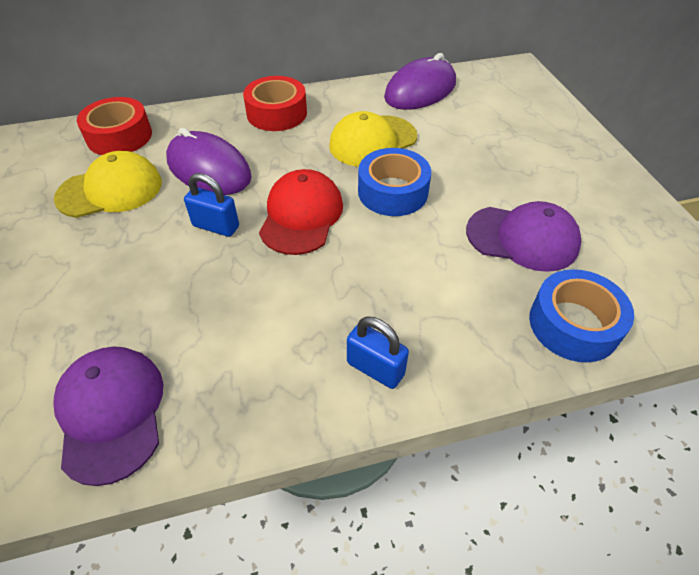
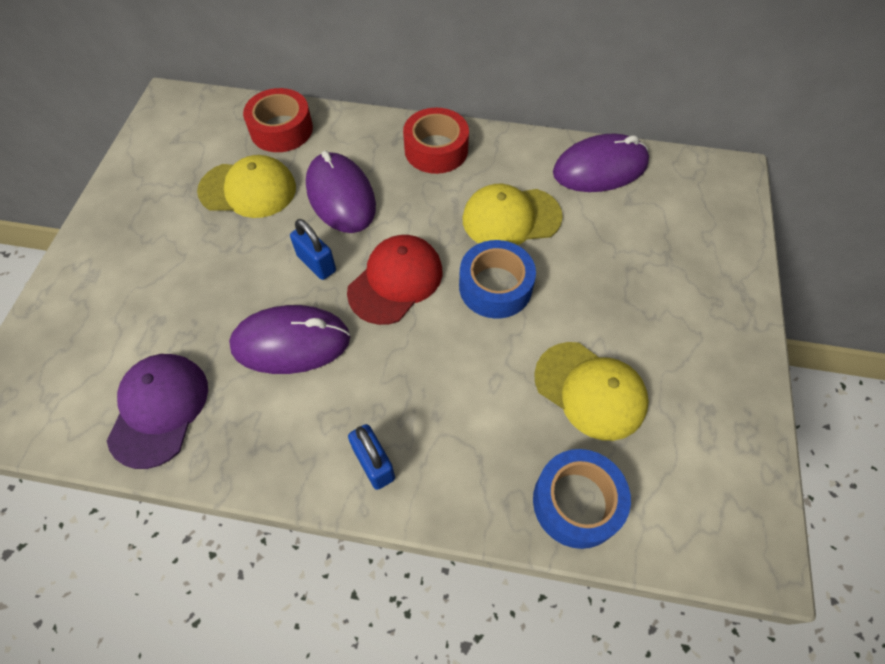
camera: 25 degrees right, 10 degrees up
purple cap [466,201,581,272] -> yellow cap [534,342,649,441]
none -> purple mouse [229,305,350,374]

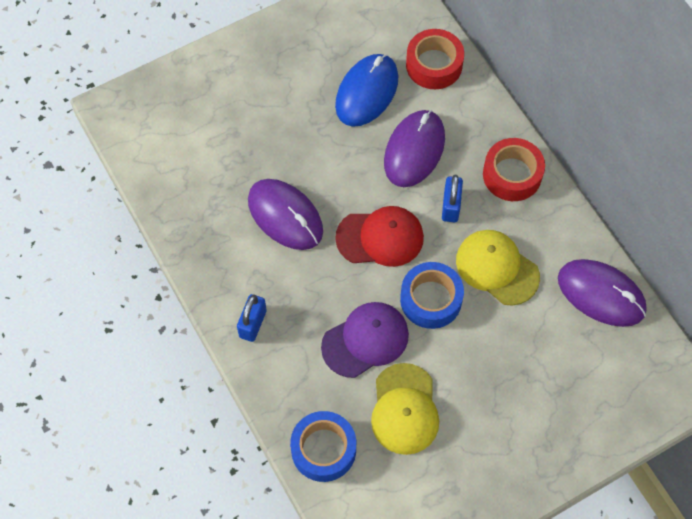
camera: 50 degrees right, 5 degrees up
purple cap [107,354,208,469] -> purple cap moved to [321,302,409,378]
yellow cap [197,155,296,218] -> blue mouse [335,54,398,127]
blue padlock [290,219,336,280] -> blue padlock moved to [442,175,463,222]

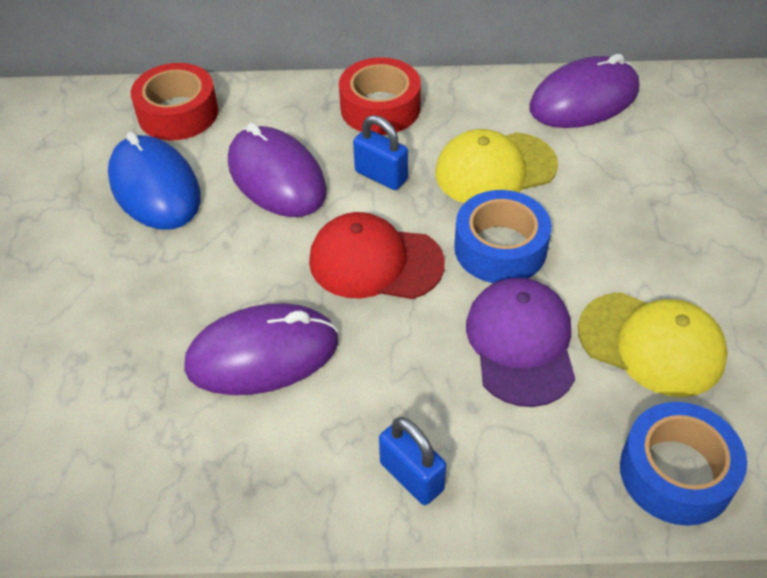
camera: 60 degrees left, 15 degrees down
red cap [335,206,424,267] -> red cap turned 105 degrees counterclockwise [309,212,445,299]

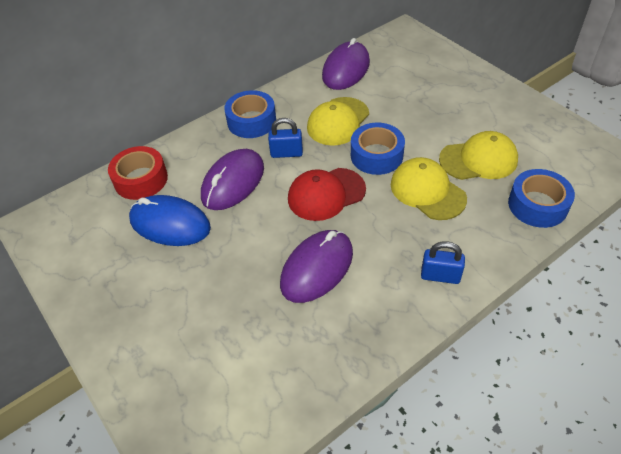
camera: 35 degrees left, 0 degrees up
purple mouse [228,123,327,217] -> purple mouse turned 75 degrees counterclockwise [201,149,264,210]
red tape [339,57,421,135] -> blue tape [224,90,276,138]
purple cap [466,278,575,407] -> yellow cap [391,157,467,220]

